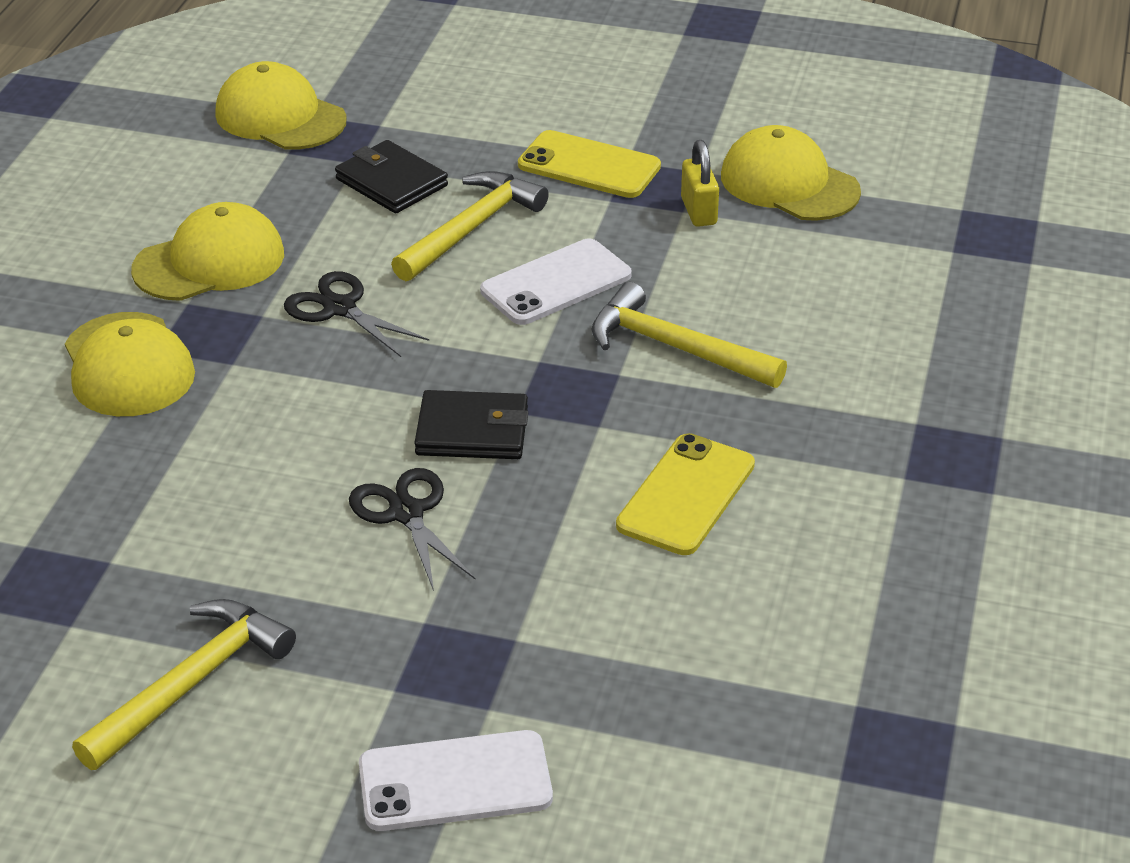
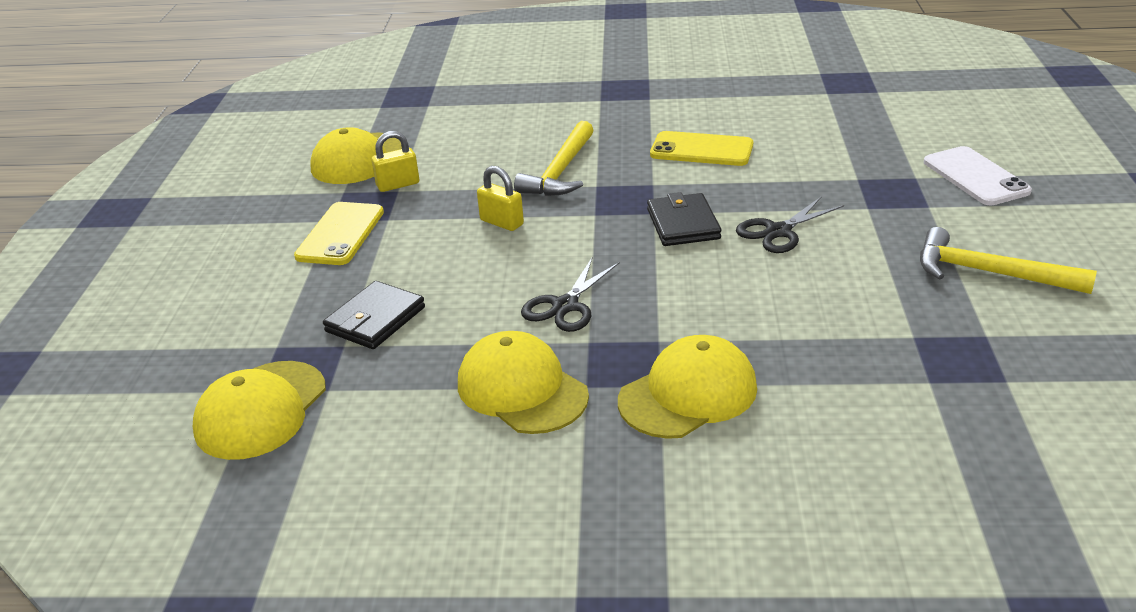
camera: 100 degrees left, 5 degrees down
yellow hammer [391,171,549,281] -> none
white phone [480,239,632,325] -> yellow padlock [477,166,524,231]

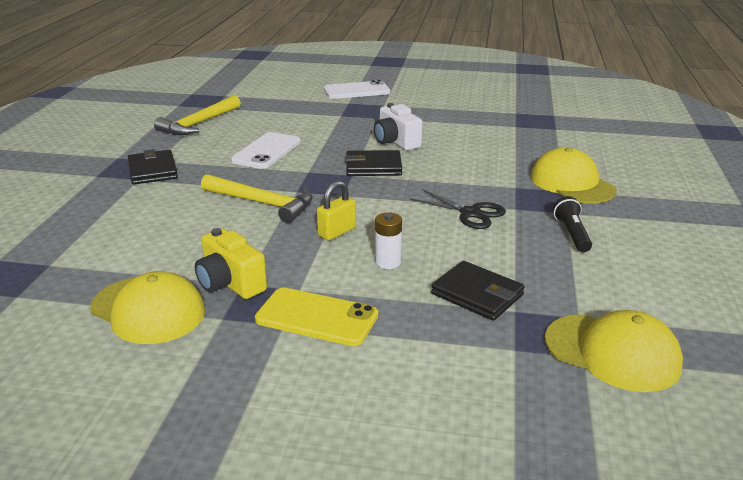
camera: 85 degrees left, 5 degrees down
yellow padlock [372,131,419,192] -> yellow camera [195,228,267,299]
yellow cap [458,331,589,434] -> black flashlight [553,196,592,252]
yellow phone [650,131,753,166] -> white phone [231,132,301,169]
black scissors [736,196,844,253] -> white camera [374,103,422,150]
yellow hammer [920,227,1097,294] -> yellow hammer moved to [154,95,241,135]
none -> black wallet [128,149,178,184]
none -> white battery [375,212,402,269]

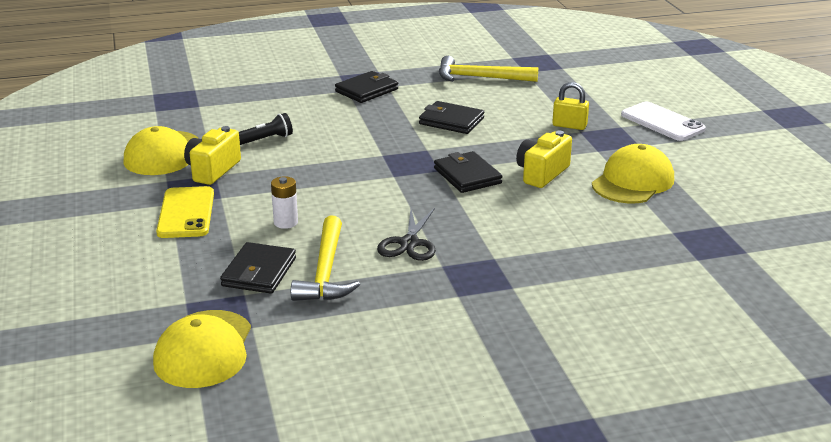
camera: 65 degrees right, 0 degrees up
yellow hammer [201,174,313,223] -> yellow hammer moved to [291,216,360,301]
white phone [231,132,301,169] -> black wallet [419,101,484,134]
yellow padlock [317,181,356,241] -> yellow padlock moved to [552,82,589,130]
white camera [374,103,422,150] -> yellow camera [516,131,572,188]
yellow cap [531,147,617,204] -> yellow cap moved to [592,144,674,203]
black flashlight [553,196,592,252] -> black flashlight moved to [239,113,293,145]

